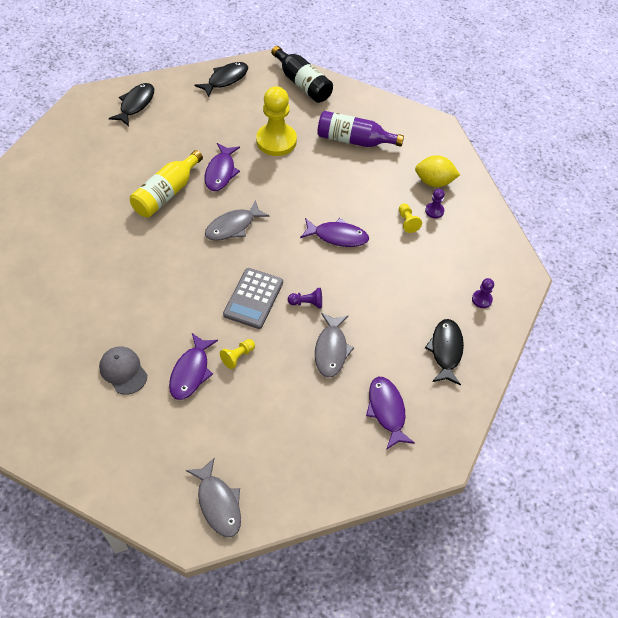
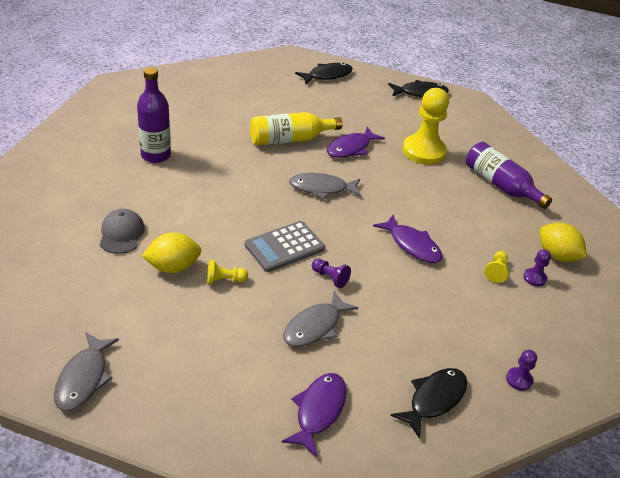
camera: 35 degrees right, 15 degrees down
purple fish [169,333,218,400] -> yellow lemon [142,233,202,273]
black bottle [271,46,333,103] -> none
none -> purple bottle [137,67,171,163]

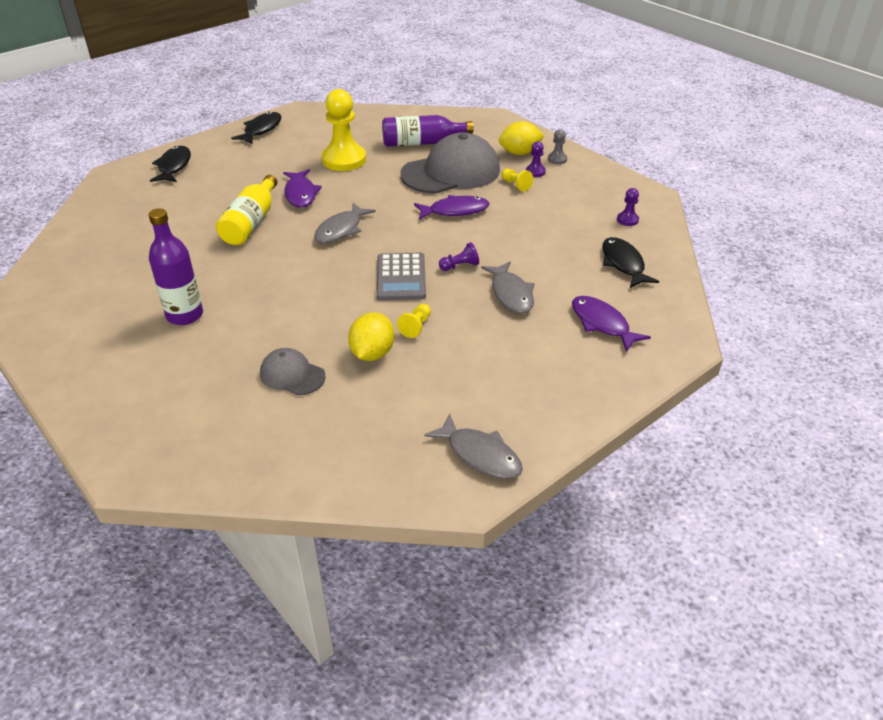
camera: 55 degrees left, 0 degrees up
none -> grey cap [400,133,500,194]
none -> grey pawn [548,129,567,164]

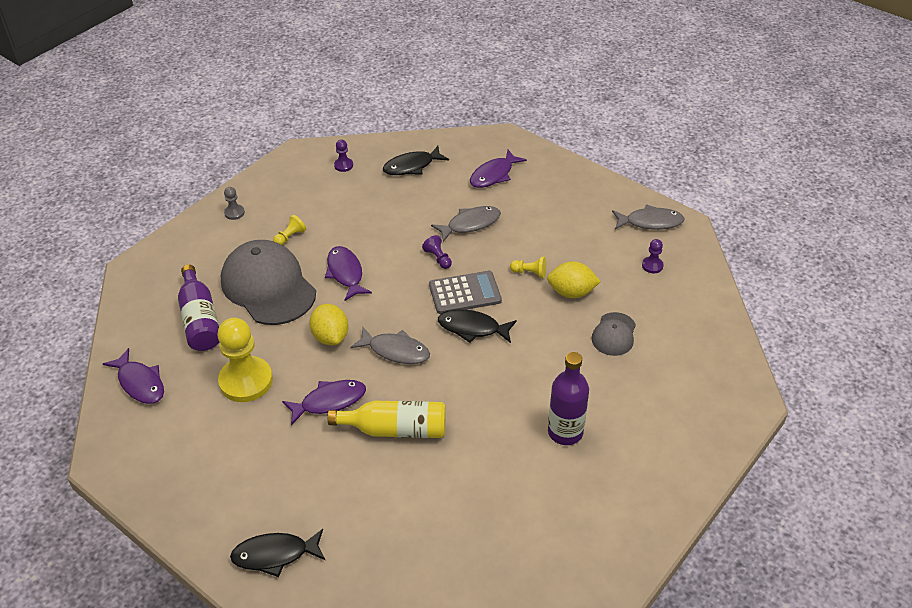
camera: 100 degrees left, 5 degrees up
black fish [231,112,282,144] -> black fish moved to [438,309,517,343]
grey fish [425,414,523,479] -> grey fish turned 60 degrees clockwise [612,204,685,230]
yellow lemon [499,121,544,155] -> yellow lemon moved to [309,304,348,345]
purple pawn [526,141,546,177] -> purple pawn moved to [642,239,664,273]
none -> purple fish [103,348,164,404]

